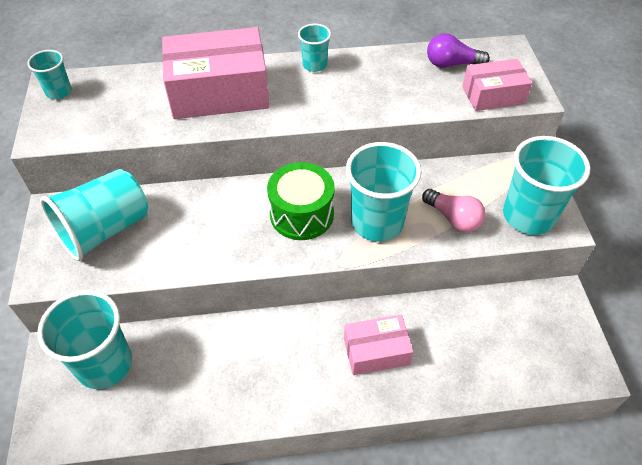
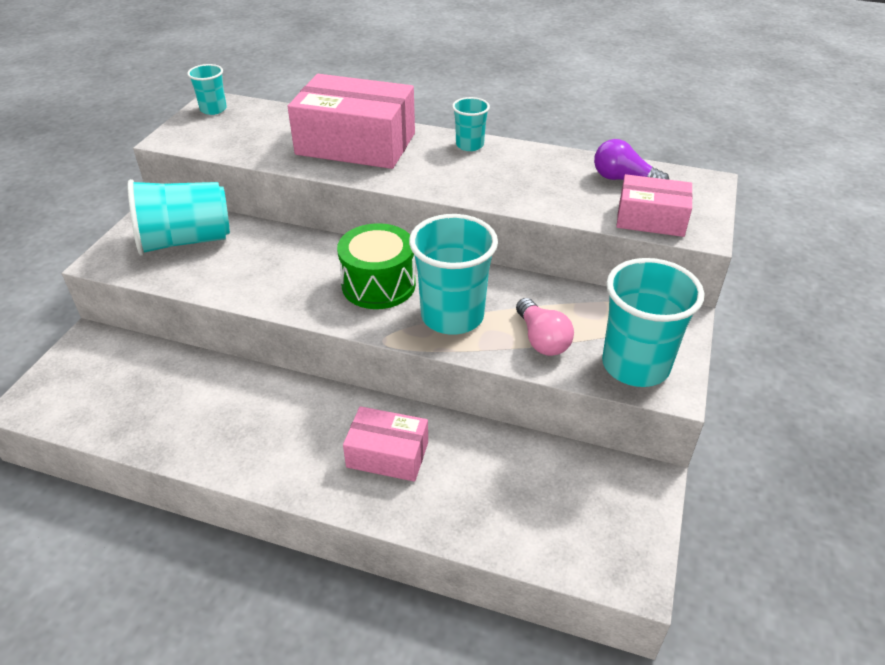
camera: 25 degrees right, 10 degrees down
turquoise cup [37,290,132,389] -> none

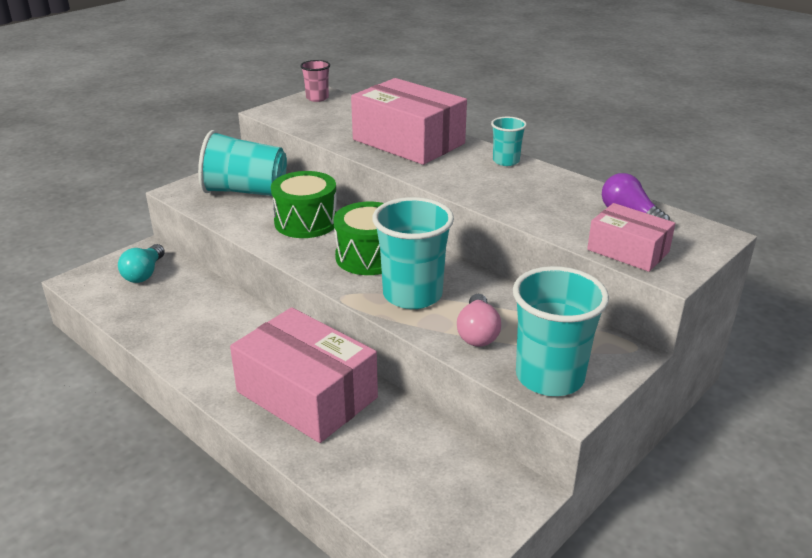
camera: 25 degrees right, 10 degrees down
turquoise cup [187,64,227,115] -> pink cup [300,60,330,102]
pink box [343,406,428,482] -> pink box [230,307,378,443], size x1.78
none -> turquoise light bulb [118,244,165,283]
none -> green drum [271,171,337,238]

